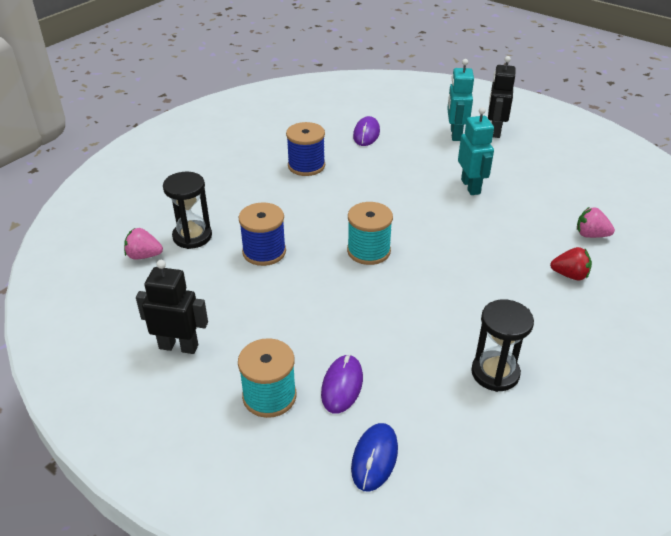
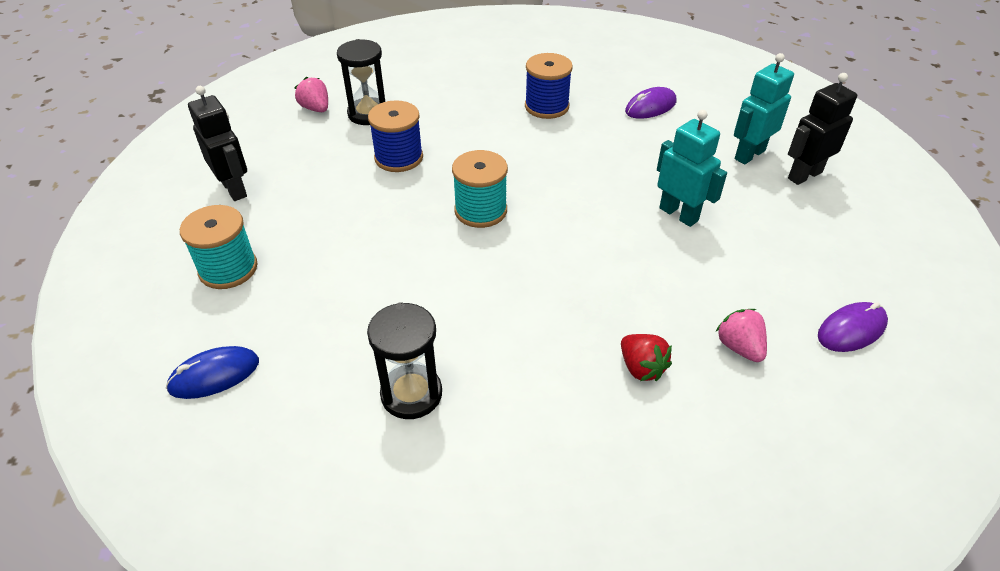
camera: 45 degrees right, 5 degrees up
purple mouse [321,354,363,414] -> purple mouse moved to [818,302,888,352]
turquoise robot [458,107,494,195] -> turquoise robot turned 75 degrees counterclockwise [657,110,727,227]

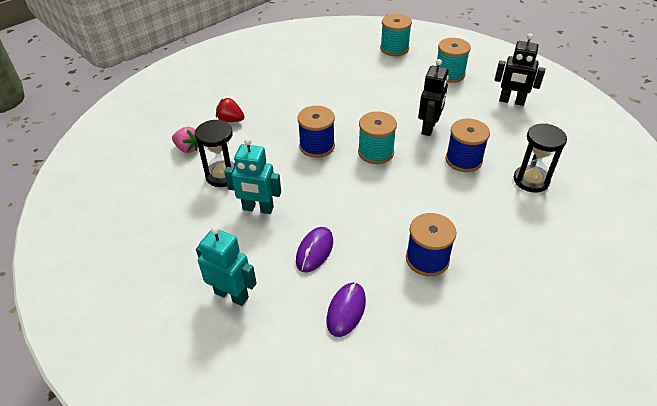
camera: 145 degrees right, 0 degrees up
blue mouse [166,346,259,399] -> turquoise spool [380,14,412,56]
pink strawberry [294,76,328,112] -> none
black hourglass [367,302,442,419] -> black hourglass moved to [195,120,236,187]
turquoise robot [734,53,794,164] -> turquoise robot turned 75 degrees counterclockwise [196,226,257,306]
black robot [788,73,857,185] -> black robot moved to [418,59,449,136]
purple mouse [818,302,888,352] -> purple mouse moved to [296,227,333,273]
none -> blue spool [297,106,335,158]

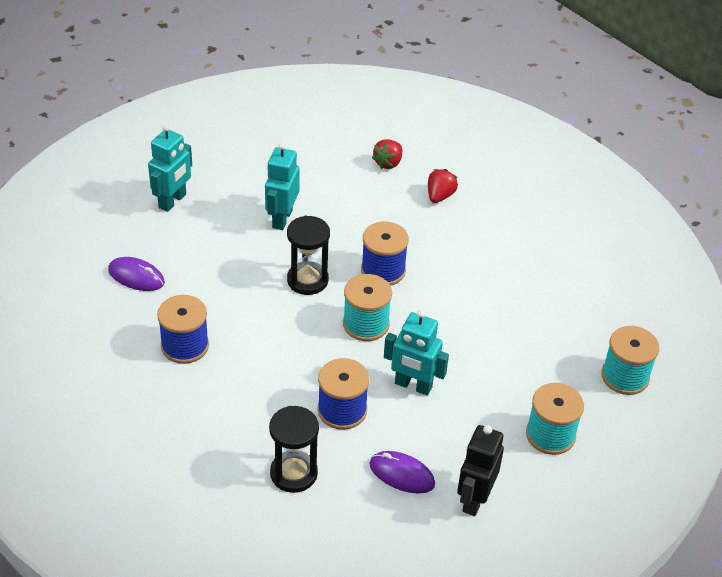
camera: 90 degrees right, 0 degrees up
pink strawberry [172,127,198,153] -> red strawberry [372,139,402,169]
black hourglass [195,120,236,187] -> black hourglass moved to [287,216,330,295]
purple mouse [296,227,333,273] -> purple mouse moved to [369,451,435,493]
black robot [418,59,449,136] -> turquoise robot [384,310,449,396]

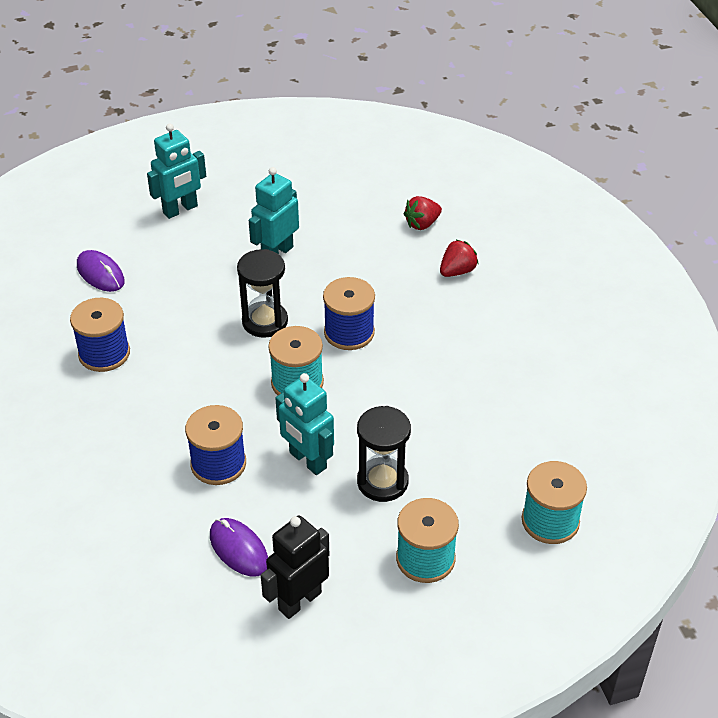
camera: 25 degrees right, 0 degrees up
black hourglass [269,406,319,493] -> black hourglass moved to [357,406,411,502]

